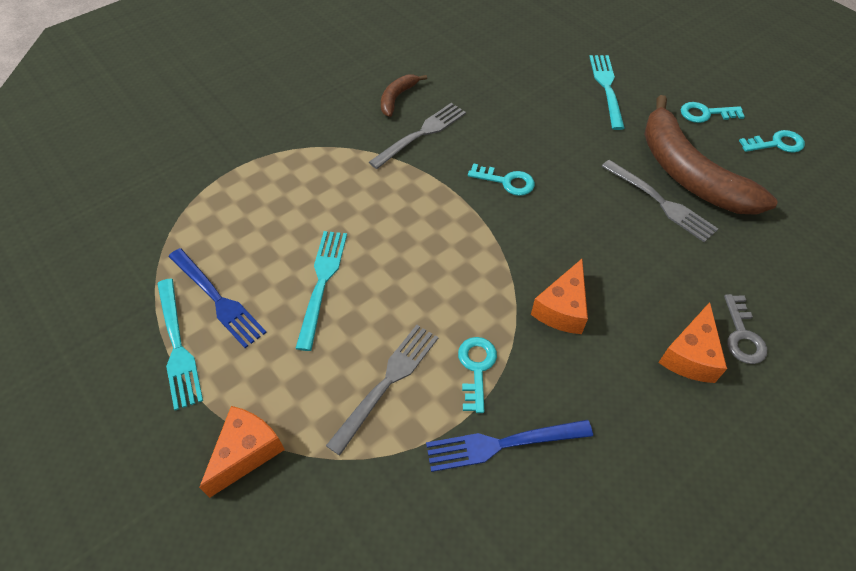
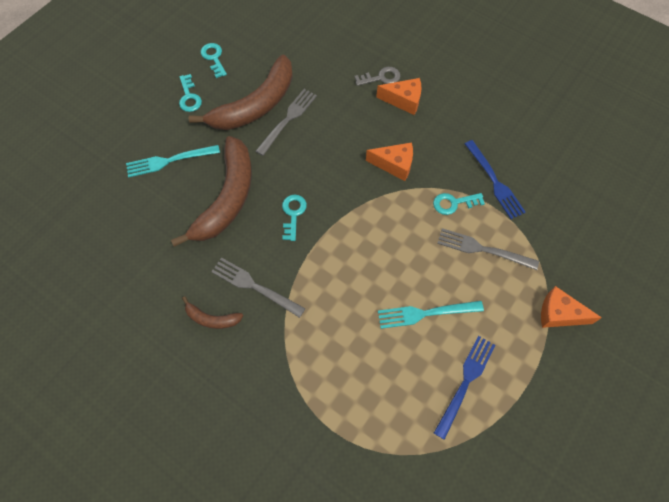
camera: 105 degrees left, 10 degrees up
turquoise fork [157,278,203,410] -> none
none -> brown banana [171,136,252,247]

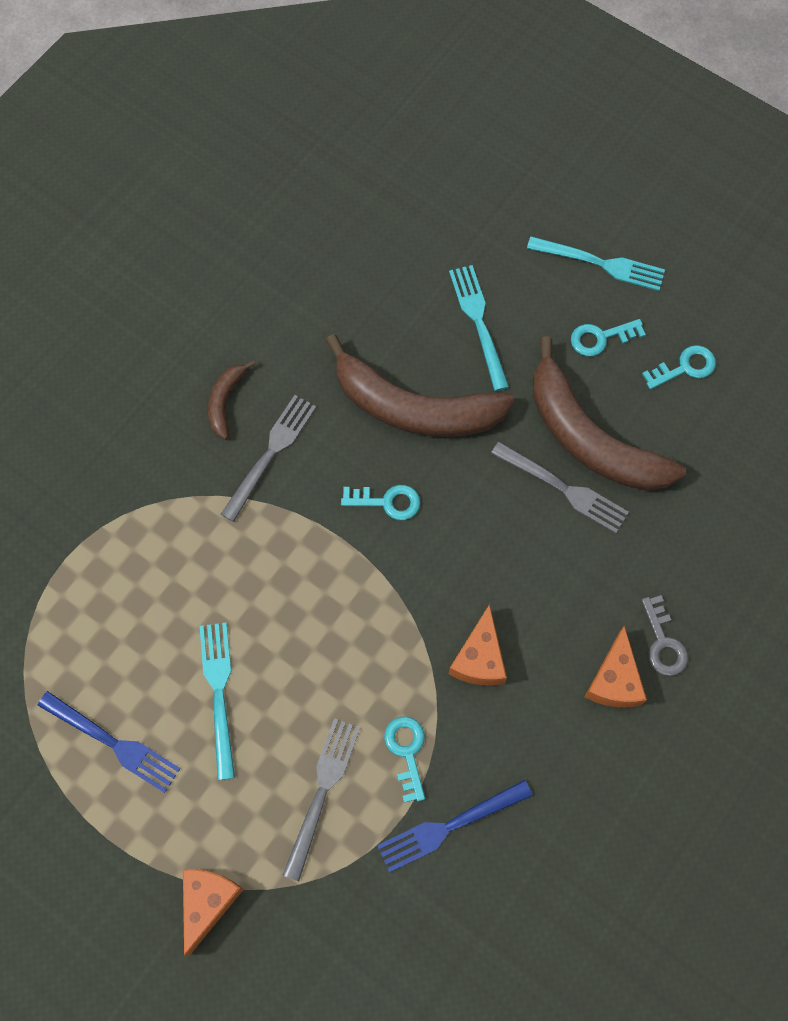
camera: 90 degrees right, 5 degrees up
none -> turquoise fork [527,236,665,291]

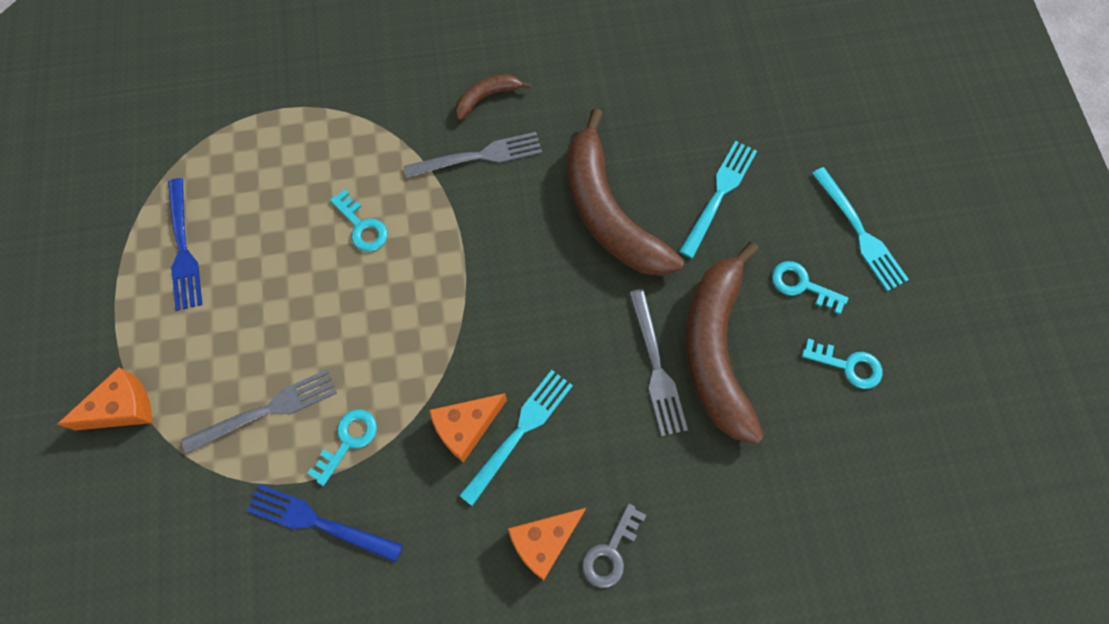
camera: 45 degrees right, 0 degrees up
turquoise fork [199,623,235,780] -> turquoise fork moved to [459,370,573,506]
turquoise key [341,485,420,520] -> turquoise key moved to [330,190,388,252]

